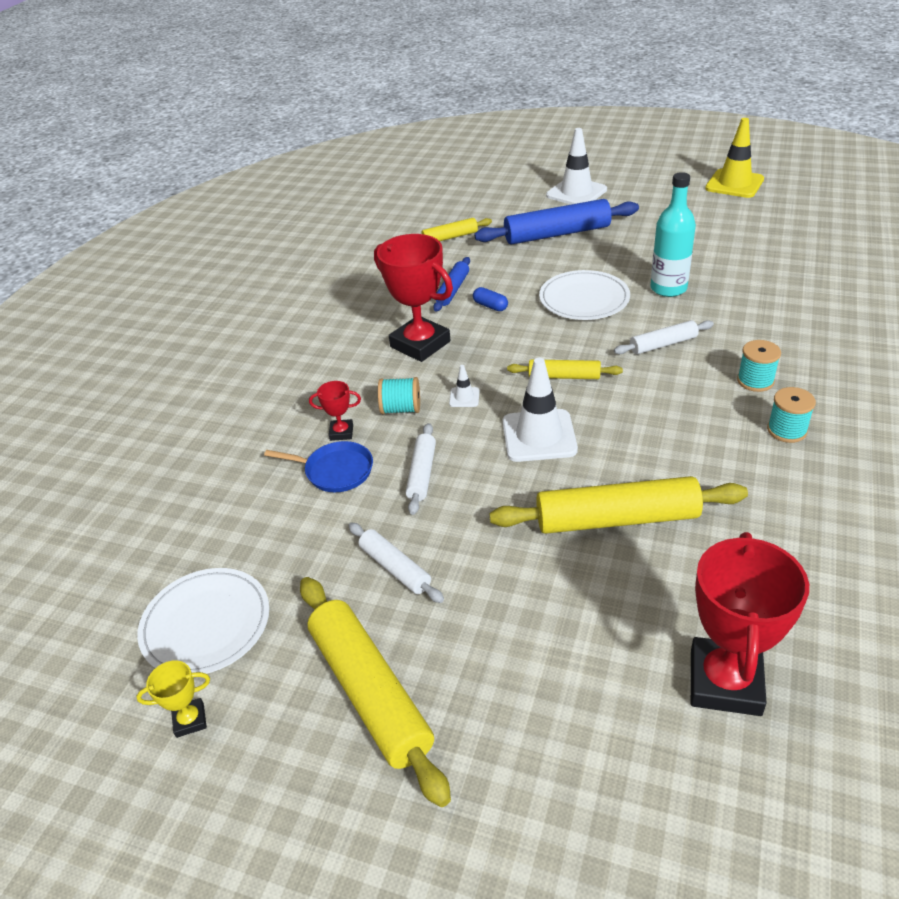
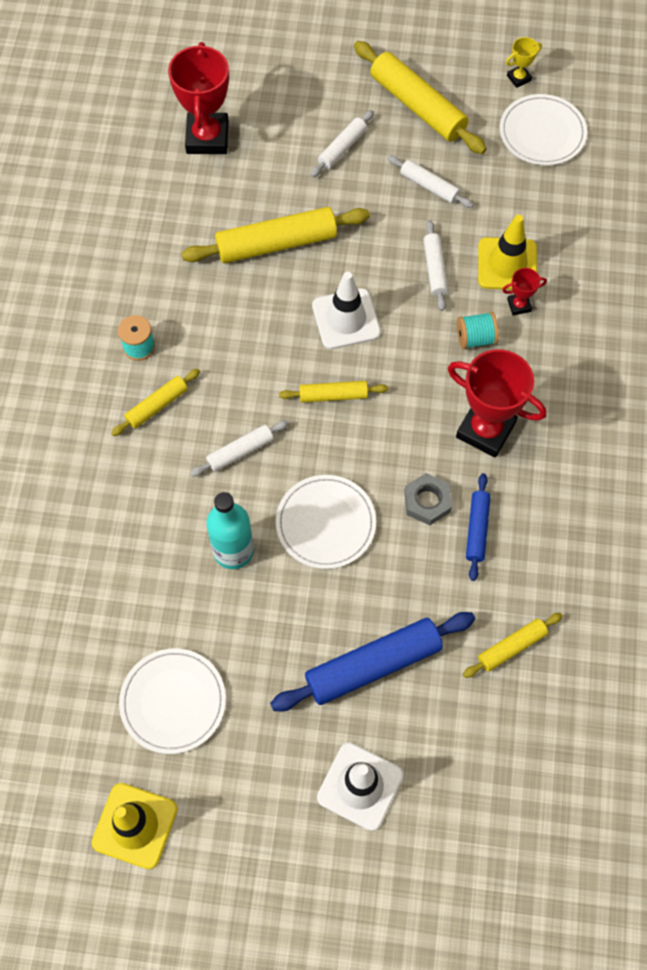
camera: 165 degrees right, 25 degrees up
blue pan [264,441,373,492] -> yellow traffic cone [478,215,537,290]
white traffic cone [449,365,479,407] -> none
blue capsule [473,287,508,311] -> grey nut [404,473,452,525]
turquoise spool [737,340,781,392] -> yellow rolling pin [111,369,200,436]
none -> white plate [119,648,226,754]
none -> white rolling pin [311,110,374,177]

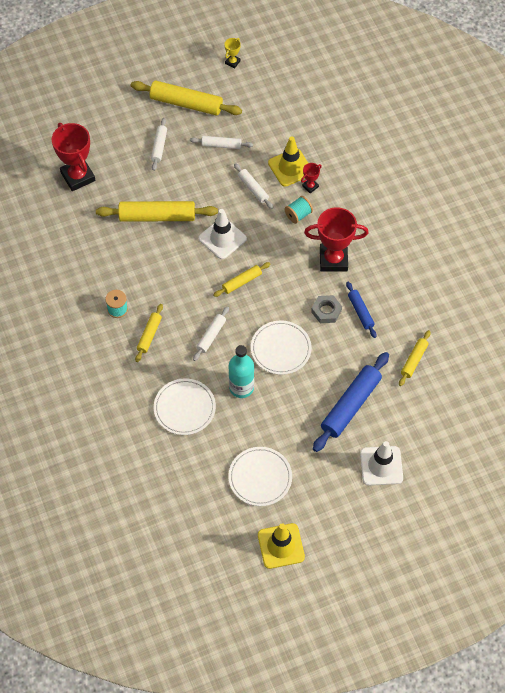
camera: 30 degrees left, 5 degrees down
yellow rolling pin [181,207,370,263] -> yellow rolling pin turned 45 degrees clockwise [96,201,218,222]
white plate [500,94,587,166] -> white plate moved to [154,379,216,435]

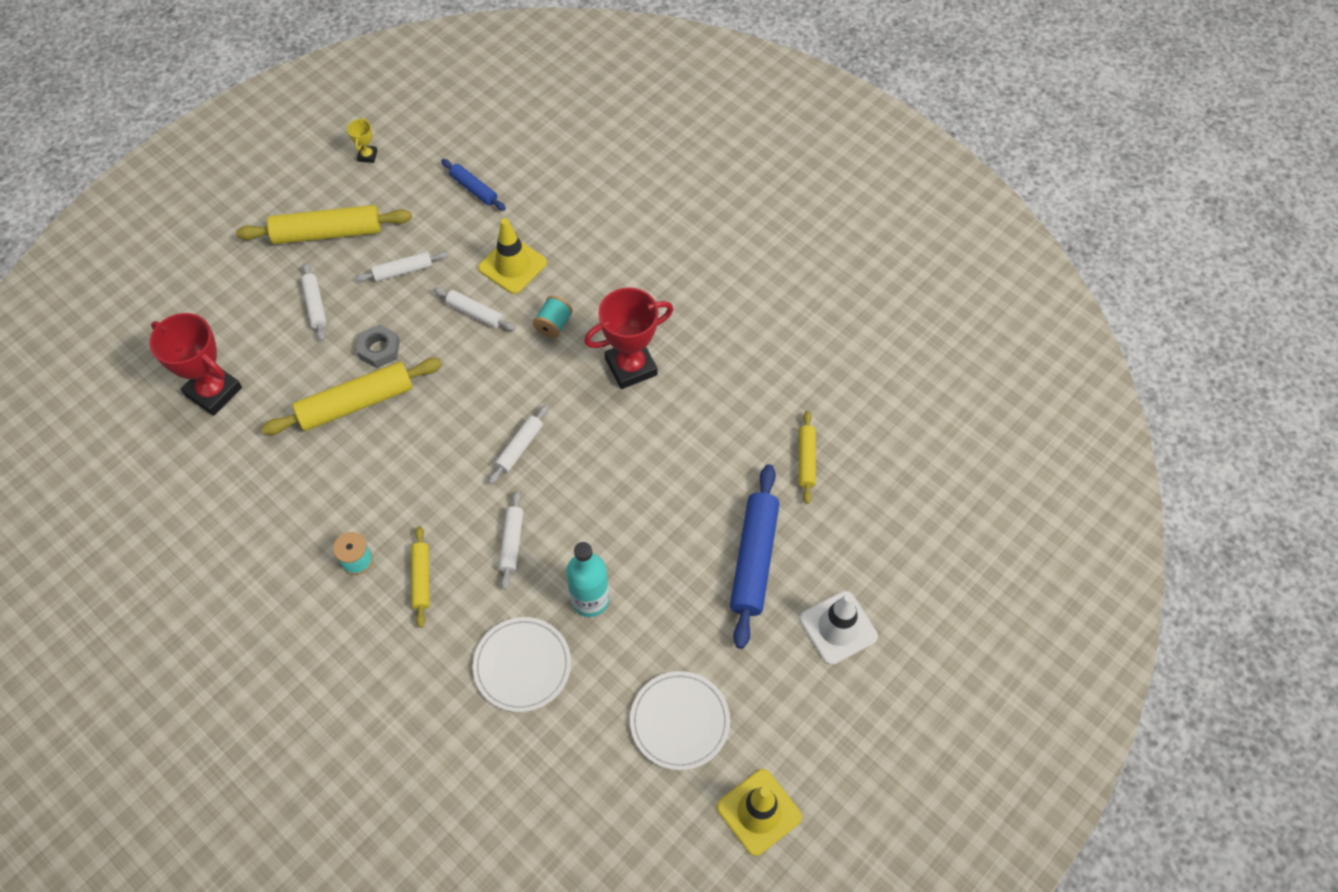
camera: 25 degrees left, 0 degrees up
white traffic cone [199,209,247,259] -> none
yellow rolling pin [213,262,270,297] -> white rolling pin [488,405,549,484]
white plate [251,320,312,375] -> none
red trophy [301,163,322,193] -> none
grey nut [311,295,342,323] -> grey nut moved to [356,324,400,368]
blue rolling pin [346,282,377,338] -> blue rolling pin moved to [441,159,506,211]

